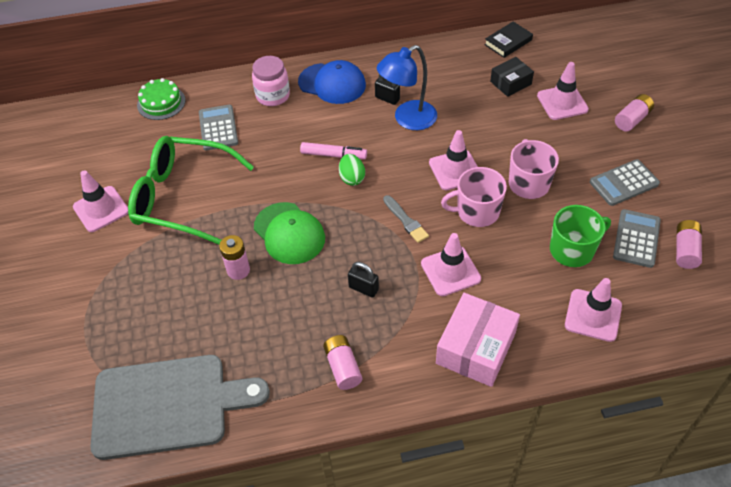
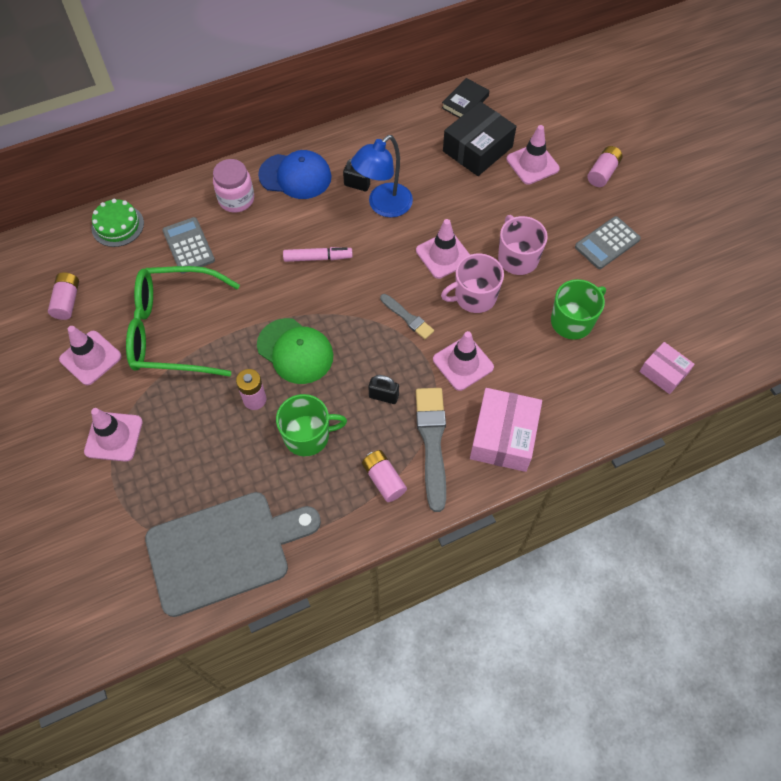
camera: 15 degrees left, 10 degrees up
green egg [339,154,365,186] -> none
black box [490,57,534,97] -> black box [443,101,517,176], size x1.68
pink traffic cone [565,278,622,342] -> pink traffic cone moved to [84,408,143,462]
grey calculator [613,209,661,268] -> none
pink battery [676,220,702,269] -> pink battery moved to [48,272,79,320]
none -> green mug [276,394,347,456]
none -> grey brush [416,388,446,512]
none -> pink box [640,342,695,394]

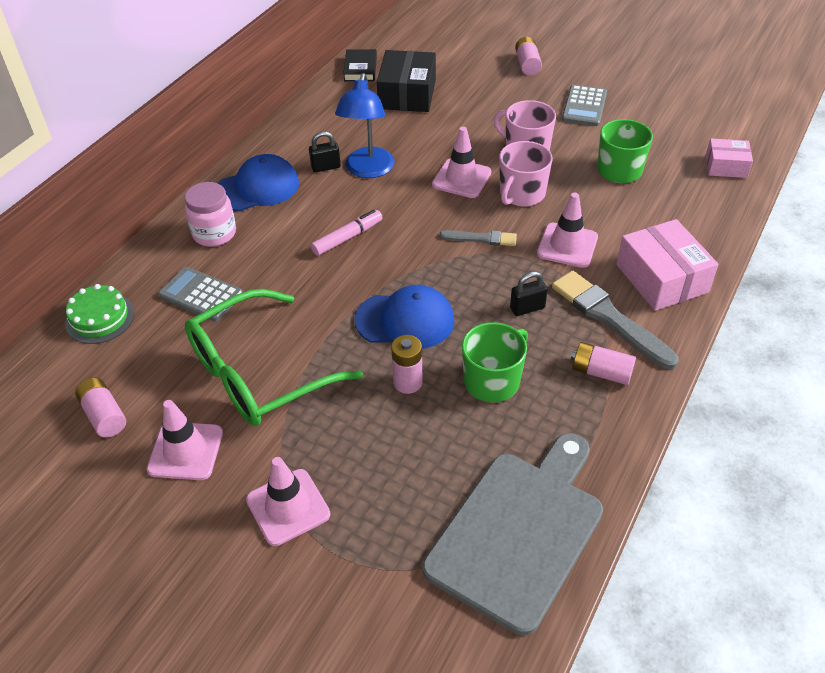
camera: 35 degrees left, 15 degrees down
green cap [257,318,333,384] -> blue cap [354,285,454,349]
pink traffic cone [506,125,560,185] -> none

